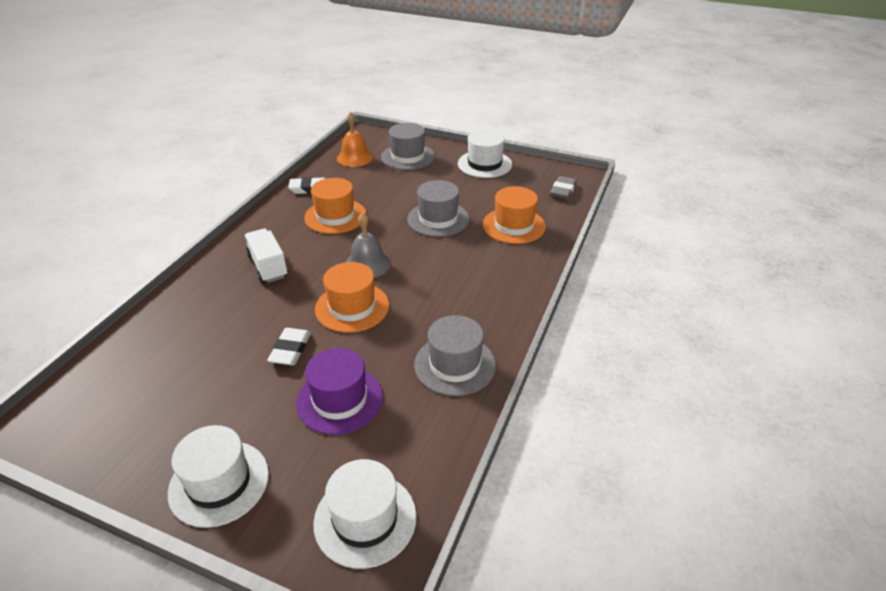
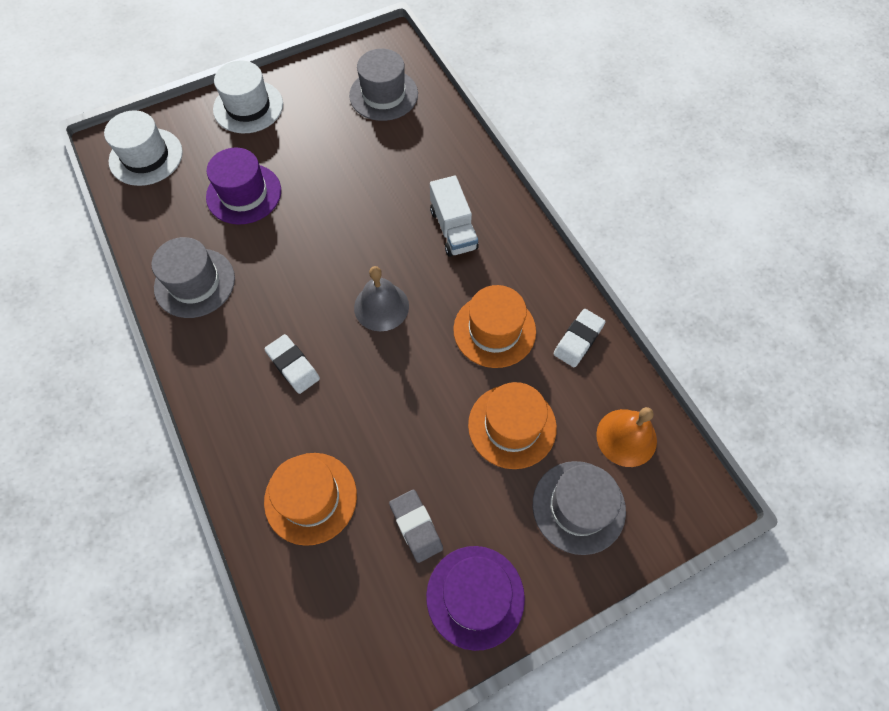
camera: 130 degrees right, 25 degrees up
white truck [244,229,288,283] -> white truck turned 60 degrees clockwise [430,176,479,257]
white eraser [267,328,311,365] -> white eraser moved to [264,334,320,394]
orange hat [315,262,389,333] -> orange hat moved to [468,382,557,469]
grey hat [407,180,469,237] -> grey hat moved to [349,49,418,121]
white hat [458,130,512,178] -> purple hat [426,546,525,651]
grey eraser [550,176,577,199] -> grey eraser moved to [389,489,443,563]

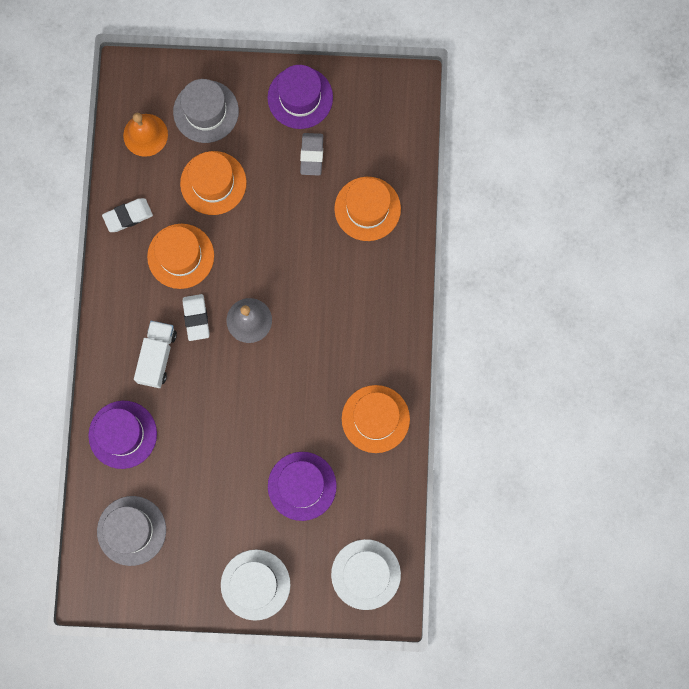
camera: 150 degrees left, 15 degrees up
grey hat [152,237,235,318] -> orange hat [342,385,410,453]
white eraser [264,334,320,394] -> white eraser moved to [183,294,209,341]
none -> purple hat [88,401,157,469]

